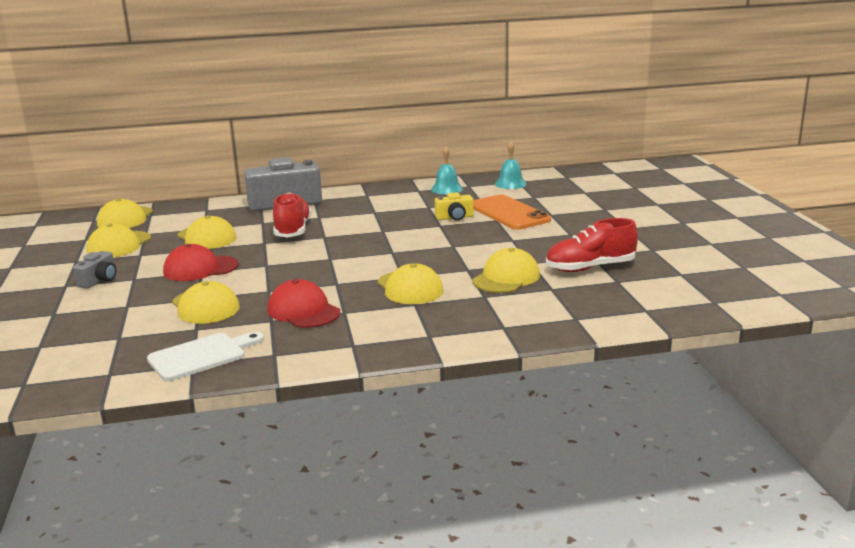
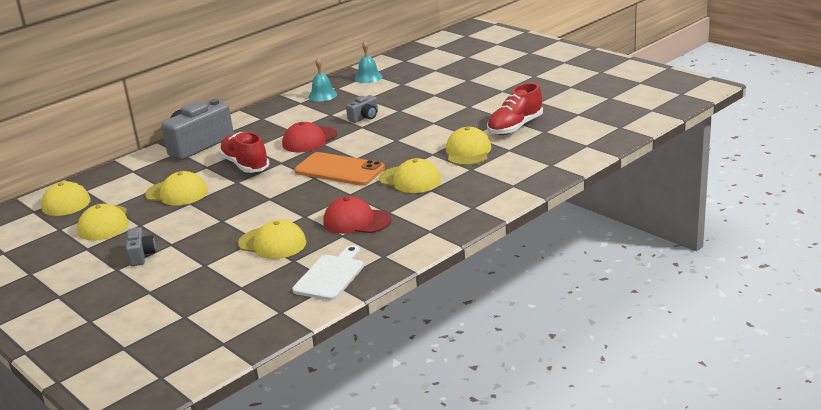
camera: 30 degrees left, 5 degrees up
red cap [163,244,239,281] -> red cap moved to [282,122,337,152]
yellow camera [435,192,474,221] -> grey camera [346,95,378,123]
orange phone [473,194,551,230] -> orange phone moved to [294,152,385,186]

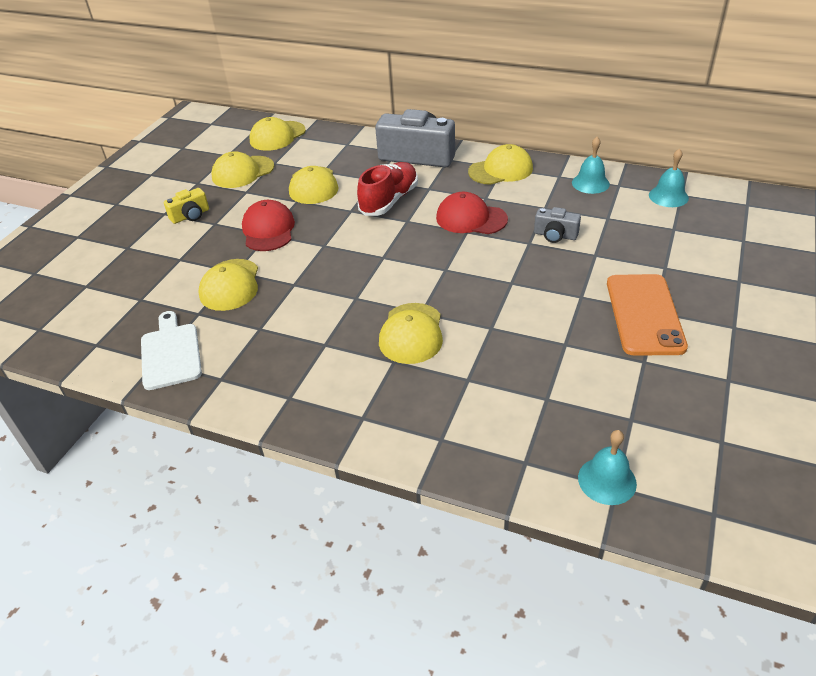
camera: 65 degrees right, 15 degrees up
grey camera [126,227,156,266] -> yellow camera [164,188,209,224]
white cutting board [292,245,364,301] -> white cutting board turned 105 degrees counterclockwise [141,311,202,390]
orange phone [294,152,385,186] -> orange phone moved to [607,274,688,356]
red cap [323,196,391,234] -> red cap moved to [242,200,295,251]
yellow cap [446,127,492,166] -> yellow cap moved to [468,144,533,185]
red shoe [487,83,543,135] -> none
none -> turquoise bell [578,430,637,505]

